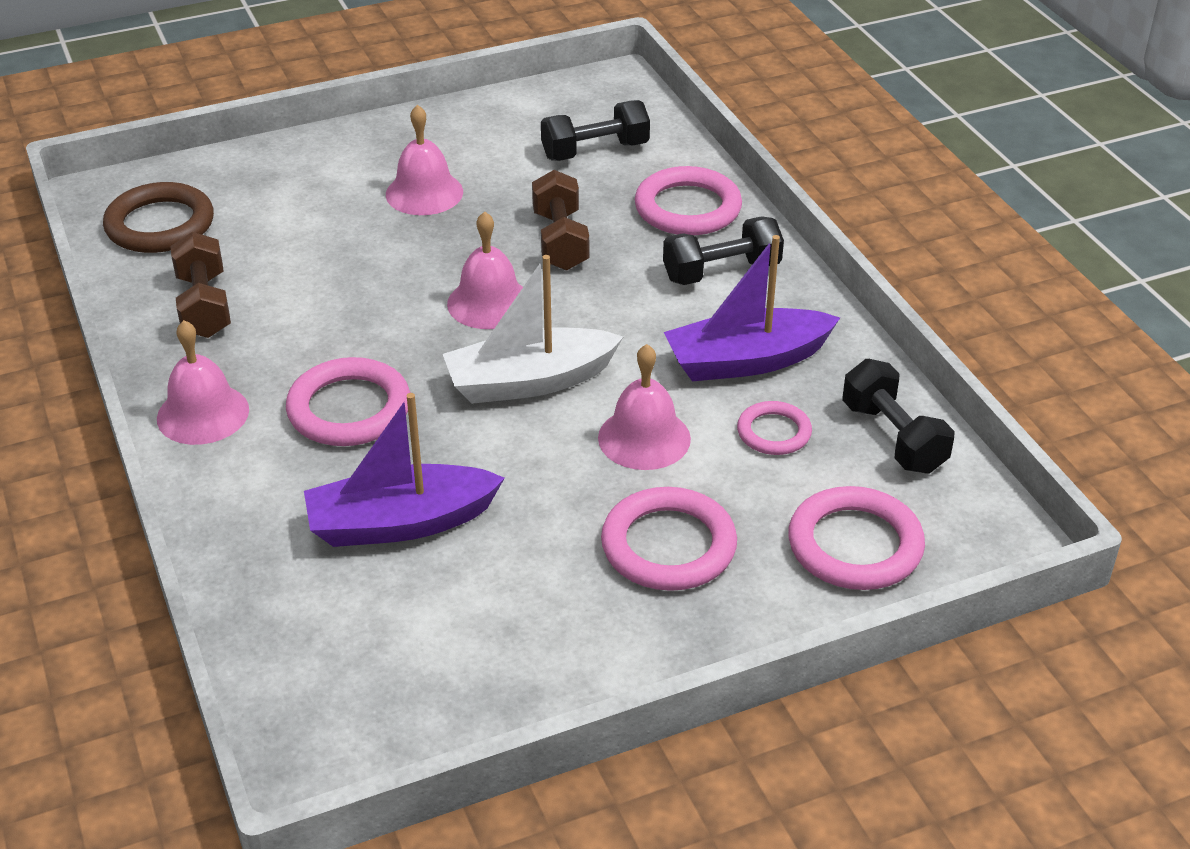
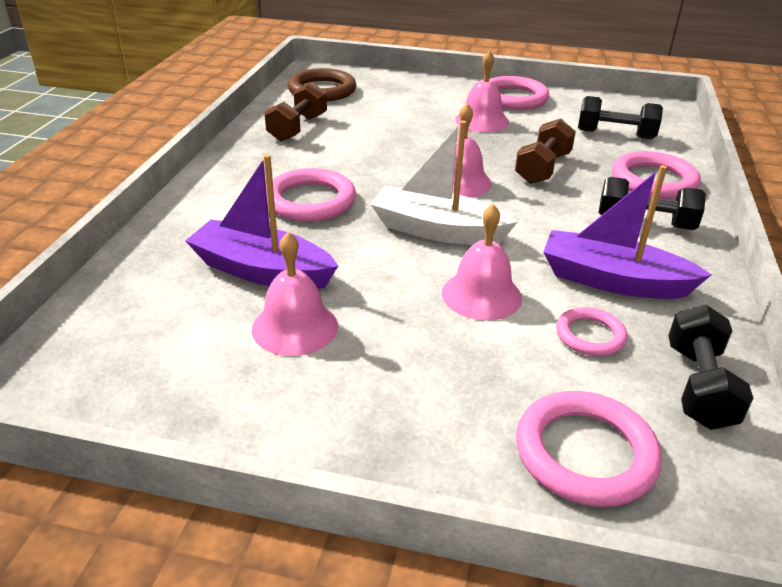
camera: 35 degrees right, 5 degrees down
pink bell [157,320,249,445] -> pink bell moved to [252,232,338,356]
pink ring [601,487,737,591] -> pink ring moved to [489,76,549,110]

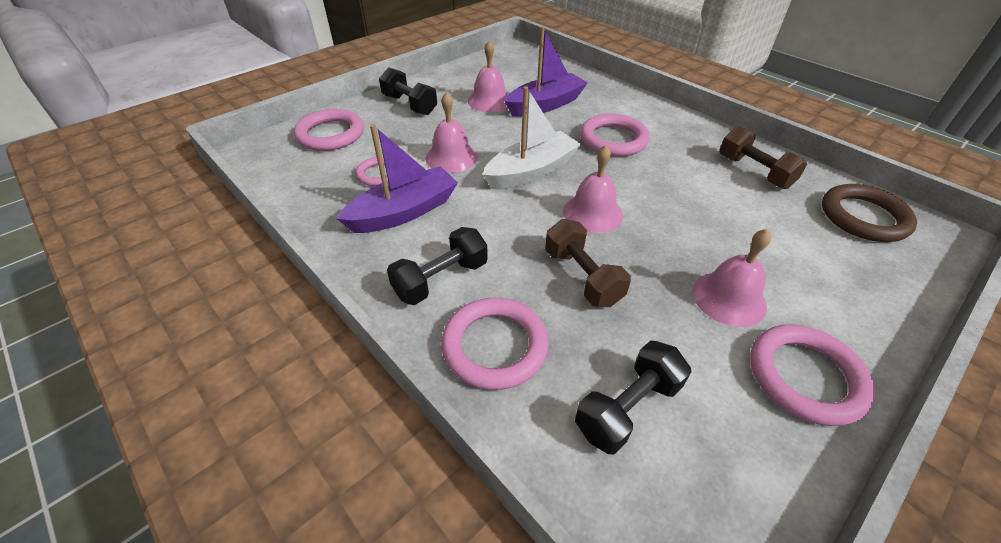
camera: 125 degrees right, 10 degrees up
black dumbbell [668,305,753,430] -> black dumbbell moved to [379,67,437,115]

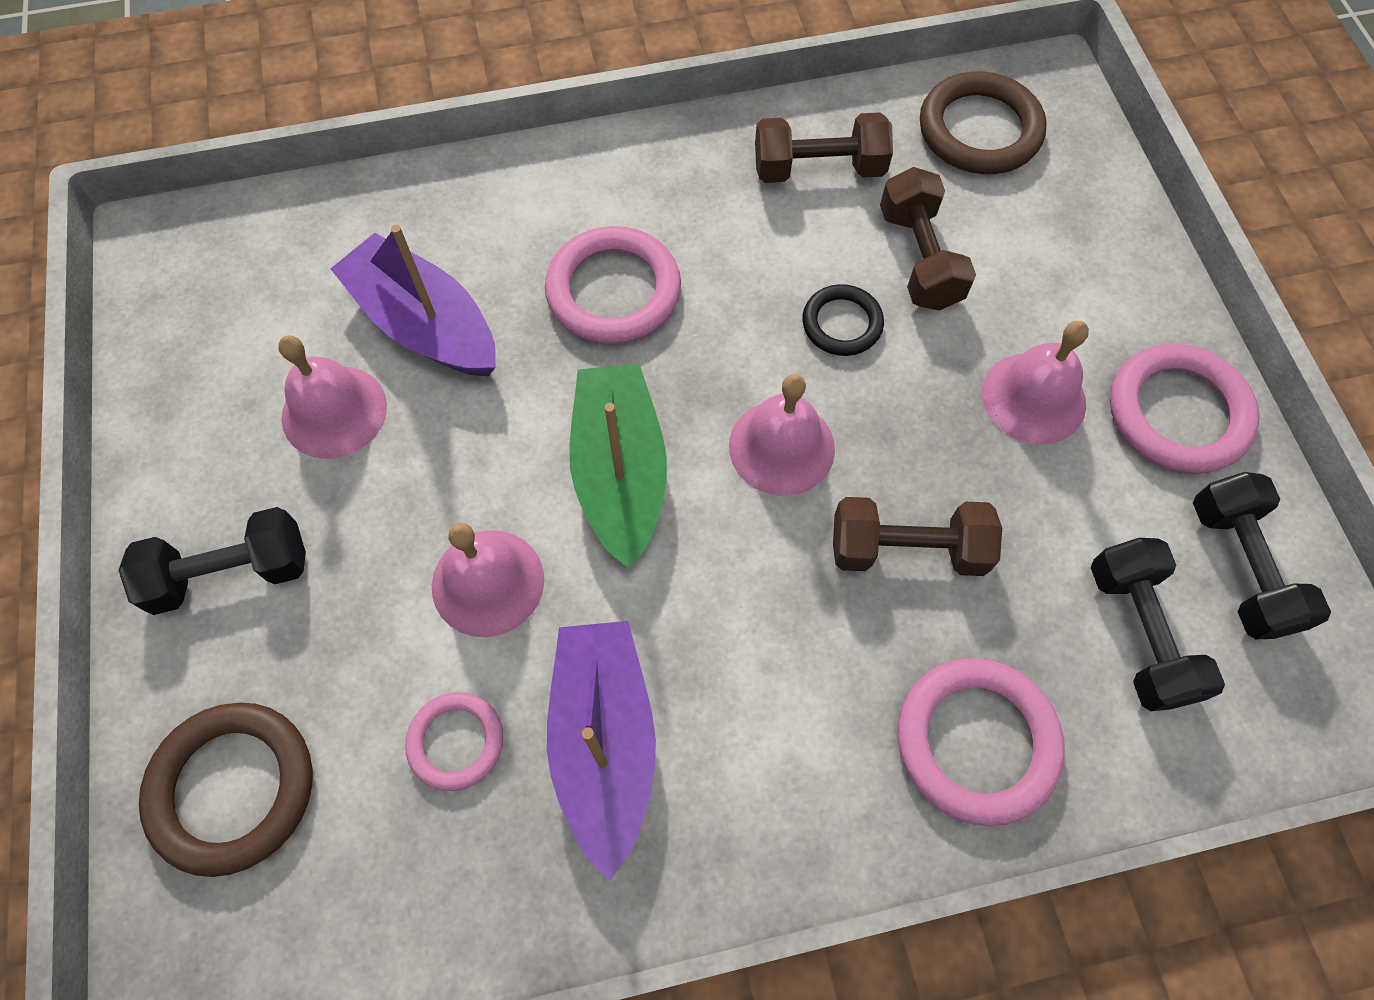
camera: 60 degrees left, 20 degrees up
pink ring [294,109,364,151] -> brown ring [139,703,313,877]
black dumbbell [387,227,488,305] -> black dumbbell moved to [1193,472,1331,639]
white boat [482,86,581,189] -> green boat [569,363,667,569]
purple boat [505,26,588,116] -> purple boat turned 45 degrees counterclockwise [330,225,496,377]
none -> black ring [802,284,884,356]
none -> brown dumbbell [880,167,976,311]

